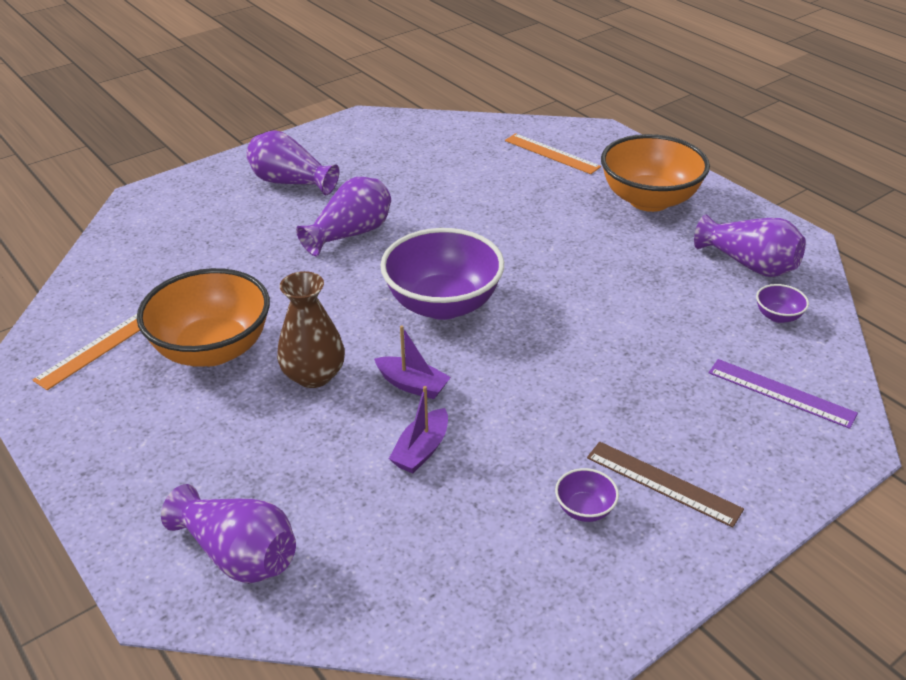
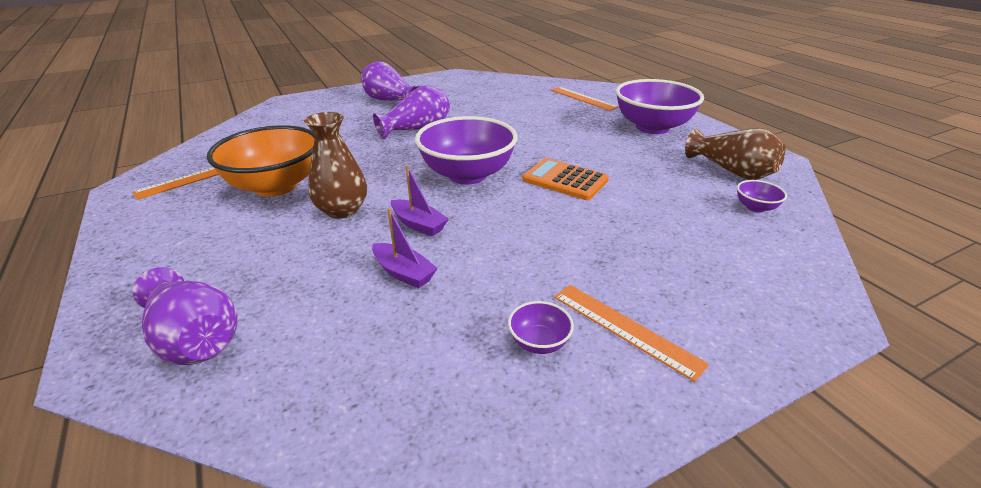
camera: 10 degrees right, 5 degrees down
purple boat [389,386,448,473] -> purple boat turned 90 degrees counterclockwise [372,208,438,289]
brown ruler [587,442,744,528] -> orange ruler [554,285,709,382]
orange bowl [601,134,710,212] -> purple bowl [616,79,704,134]
purple vase [694,214,806,277] -> brown vase [685,128,786,180]
purple ruler [709,359,858,429] -> none
none -> orange calculator [522,158,609,200]

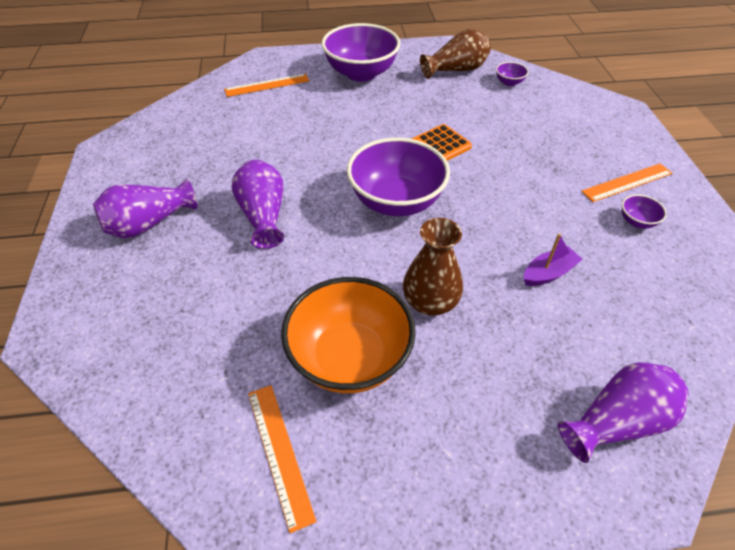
camera: 70 degrees left, 15 degrees up
purple boat [391,165,449,236] -> none

